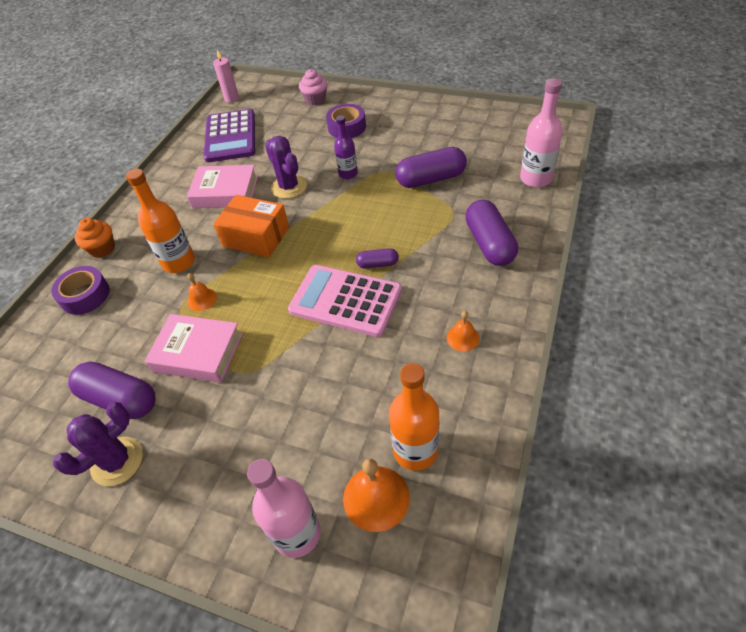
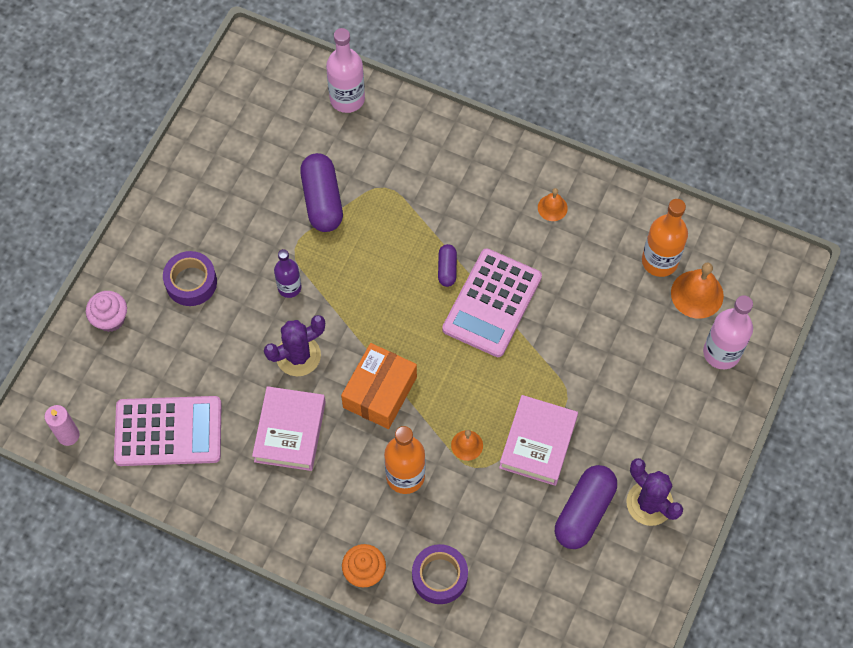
camera: 90 degrees left, 15 degrees up
purple calculator [204,109,255,163] -> pink calculator [114,396,222,466]
purple capsule [465,200,518,266] -> none

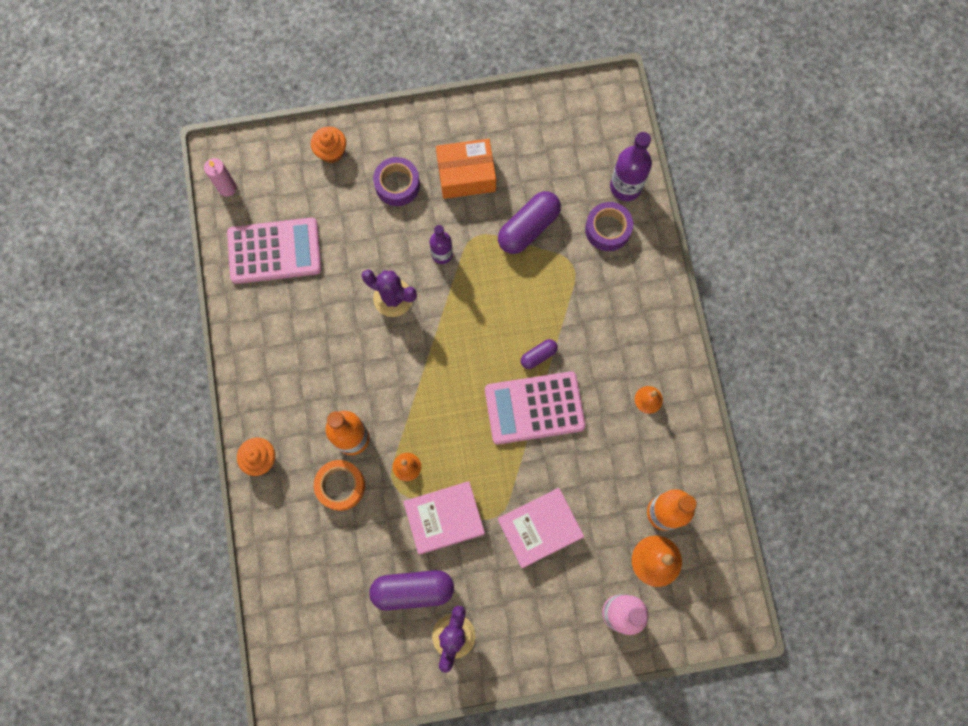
camera: 55 degrees right, 10 degrees up
pink cupcake [86,291,127,332] -> orange cupcake [311,126,346,163]
pink calculator [114,396,222,466] -> pink calculator turned 60 degrees counterclockwise [227,218,322,284]
pink book [252,386,326,471] -> pink book moved to [498,488,584,568]
pink bottle [326,28,365,113] -> purple bottle [610,132,652,201]
orange box [341,343,417,429] -> orange box moved to [436,139,496,199]
purple tape [412,544,468,604] -> purple tape moved to [585,202,633,251]
none -> orange tape [314,460,365,511]

